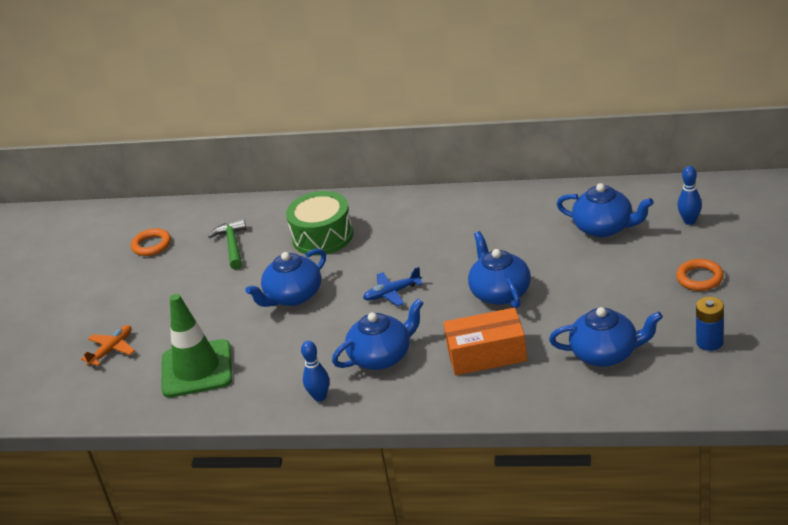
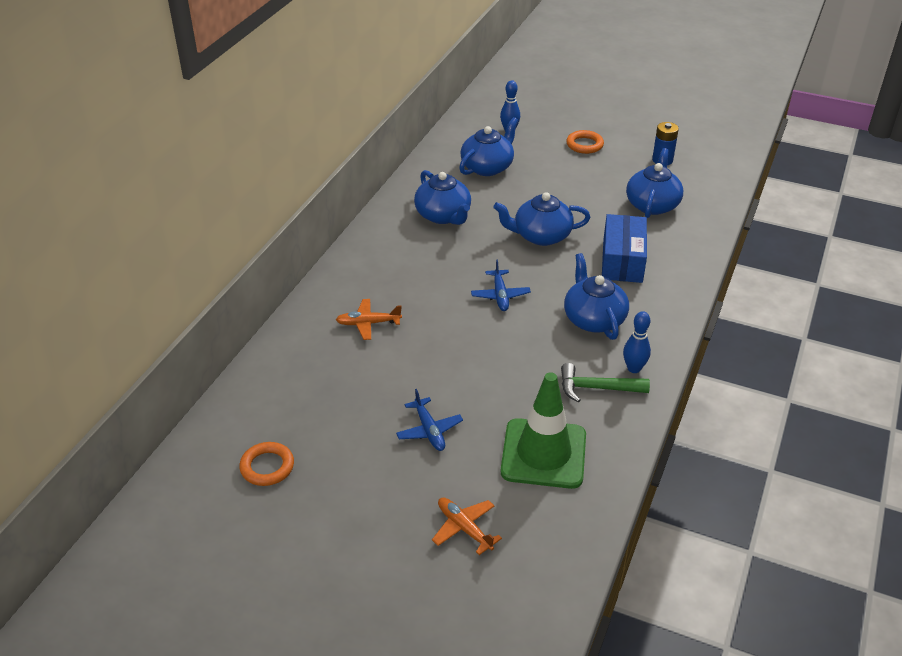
camera: 80 degrees left, 5 degrees up
green hammer [208,218,246,270] -> green hammer moved to [561,363,650,402]
blue teapot [245,249,326,307] -> blue teapot moved to [414,170,471,225]
green drum [286,191,353,256] -> orange plane [336,299,402,340]
orange box [443,307,527,375] -> blue box [602,214,647,283]
none -> blue plane [396,389,463,451]

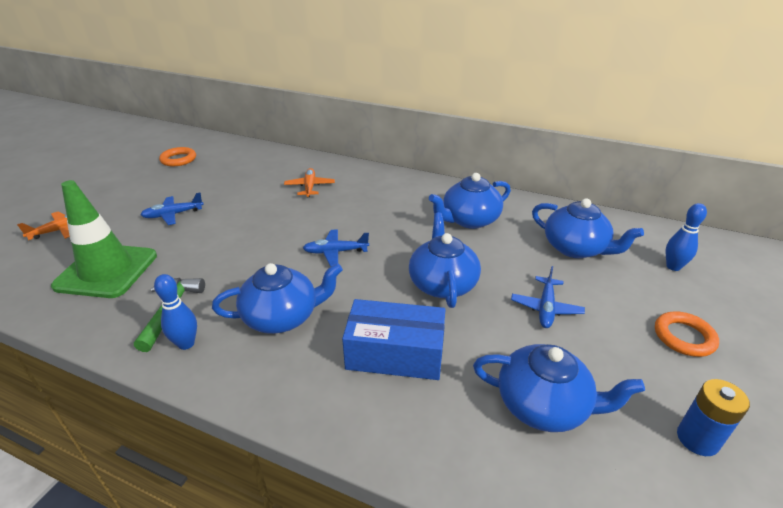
camera: 90 degrees right, 5 degrees down
none -> blue plane [511,266,585,328]

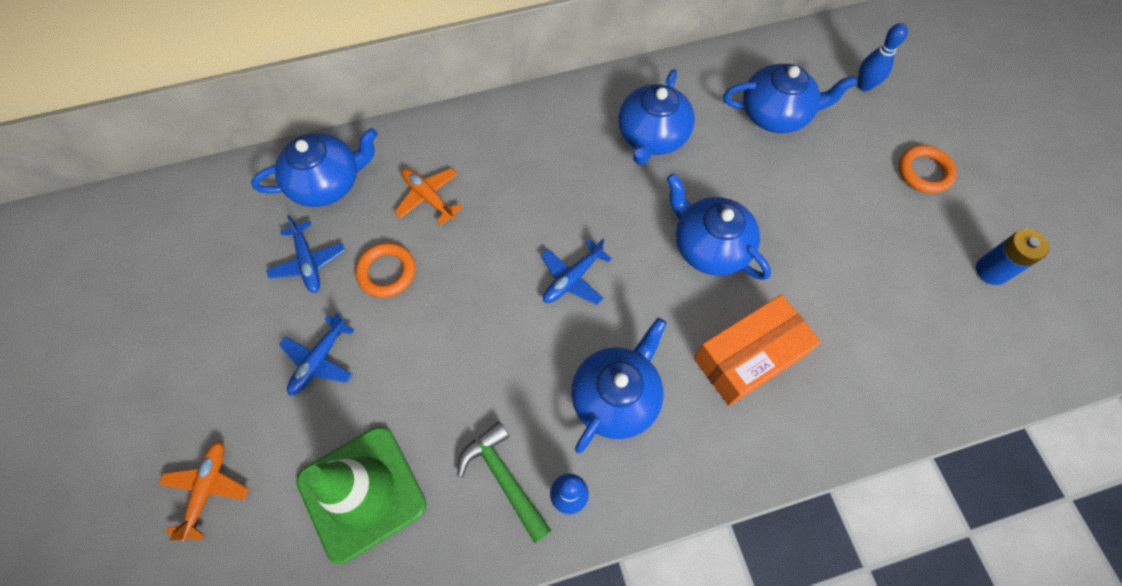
camera: 40 degrees left, 30 degrees up
orange ring [159,147,196,166] -> orange ring moved to [355,243,415,298]
blue box [342,299,446,380] -> orange box [694,294,821,406]
blue teapot [473,344,645,432] -> blue teapot moved to [251,128,378,207]
blue plane [511,266,585,328] -> blue plane moved to [266,215,345,293]

